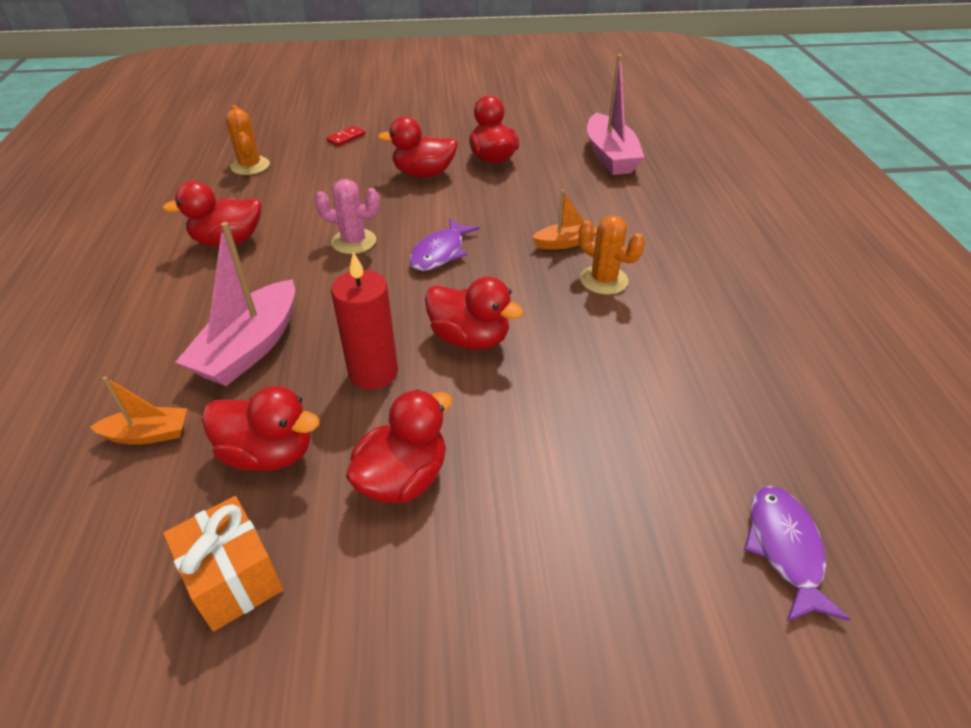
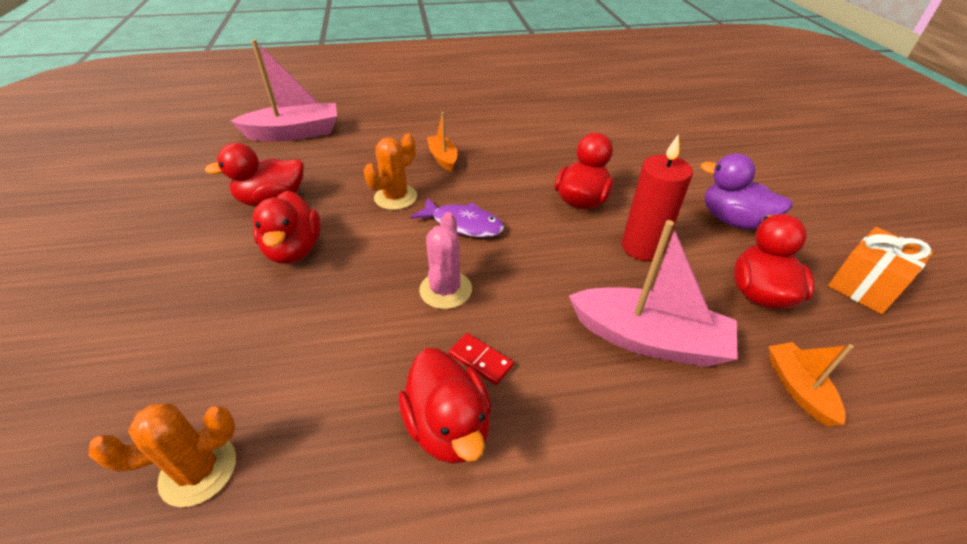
camera: 95 degrees left, 0 degrees up
red domino [326,126,365,146] -> red domino moved to [449,333,514,385]
red duck [346,390,452,503] -> purple duck [701,153,793,230]
orange cactus [579,215,645,295] -> orange cactus moved to [364,133,417,210]
purple fish [744,486,850,621] -> none

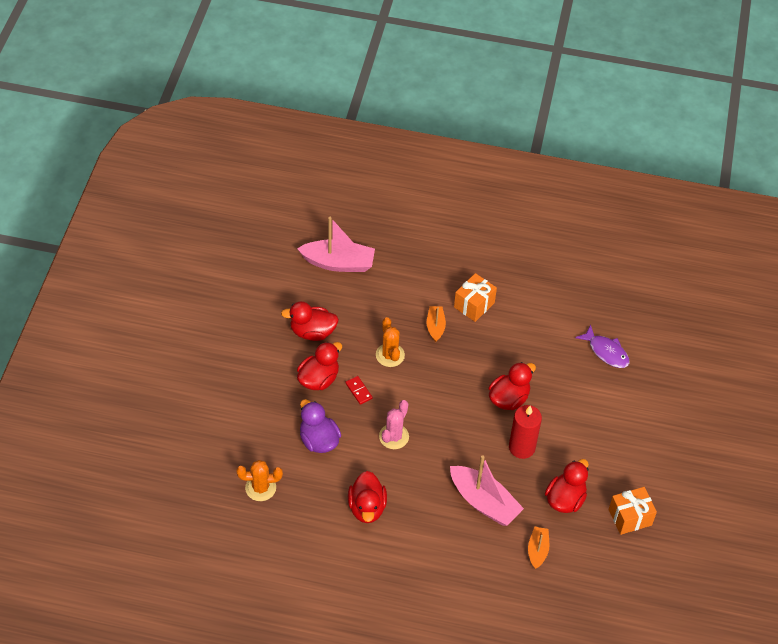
camera: 20 degrees right, 10 degrees up
red duck [253,191,321,264] -> red duck turned 150 degrees counterclockwise [297,342,342,390]
orange cactus [364,133,417,210] -> orange cactus turned 75 degrees counterclockwise [376,317,405,367]
purple fish [410,197,504,238] -> purple fish moved to [575,325,630,368]
red domino [449,333,514,385] -> red domino moved to [345,376,373,405]
purple duck [701,153,793,230] -> purple duck moved to [300,399,341,453]
none -> orange gift [454,273,497,322]

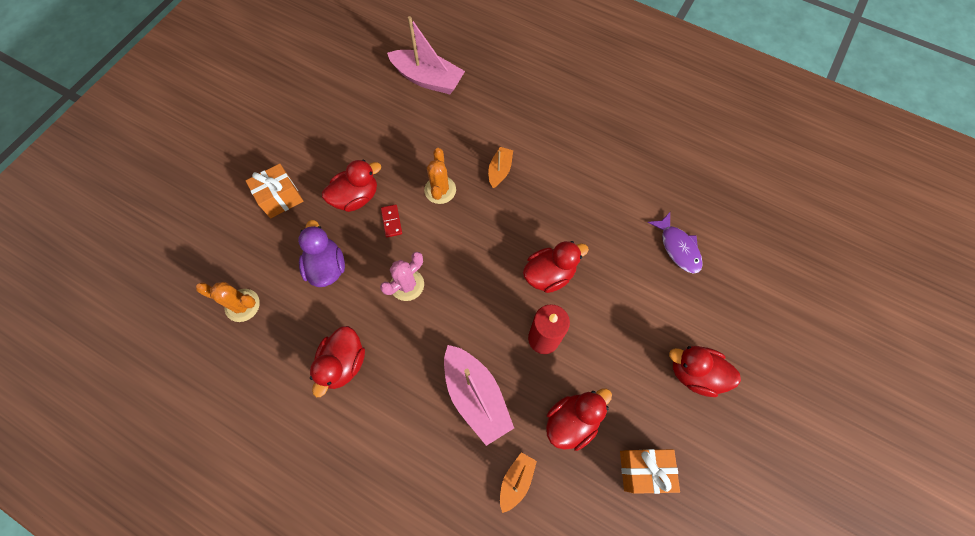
camera: 20 degrees right, 15 degrees up
red duck [281,301,339,341] -> red duck moved to [669,346,741,397]
orange gift [454,273,497,322] -> orange gift moved to [246,164,303,218]

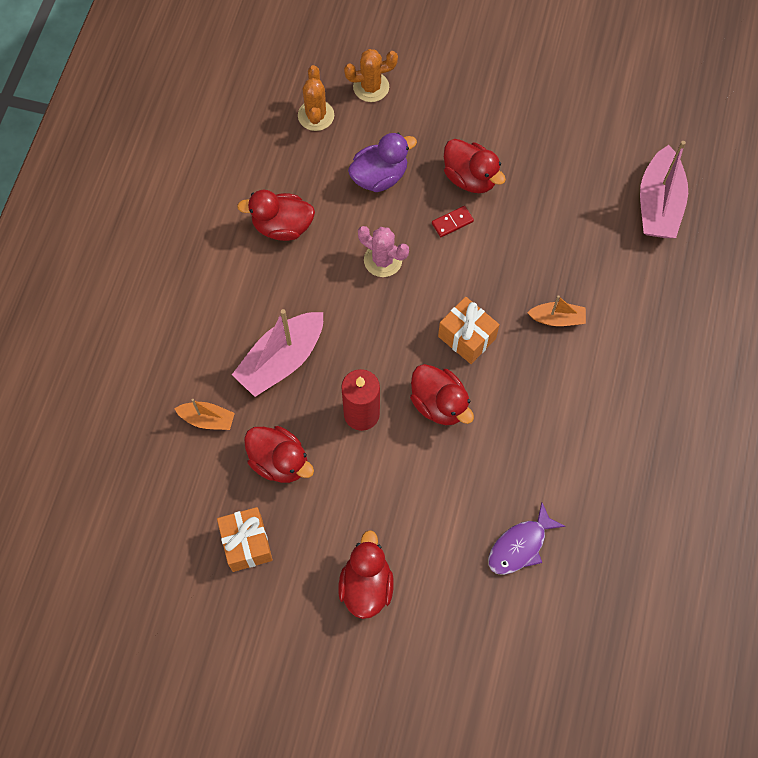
camera: 75 degrees right, 0 degrees up
orange gift [246,164,303,218] -> orange gift moved to [438,297,500,364]
orange cactus [424,148,456,204] -> orange cactus moved to [344,49,398,102]

